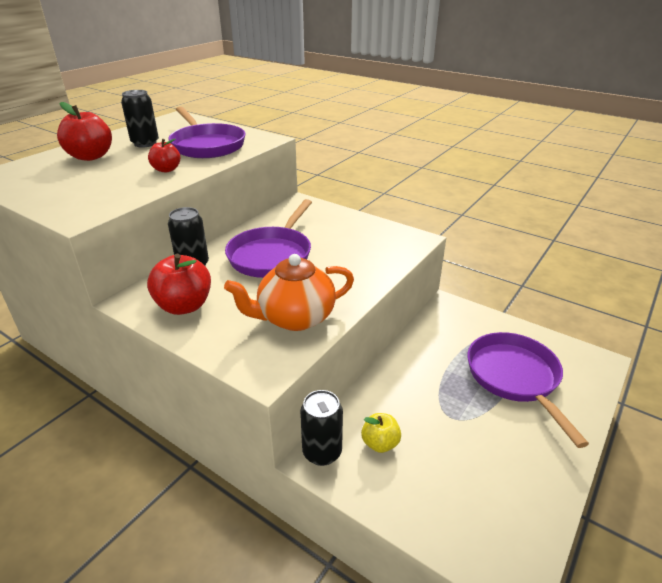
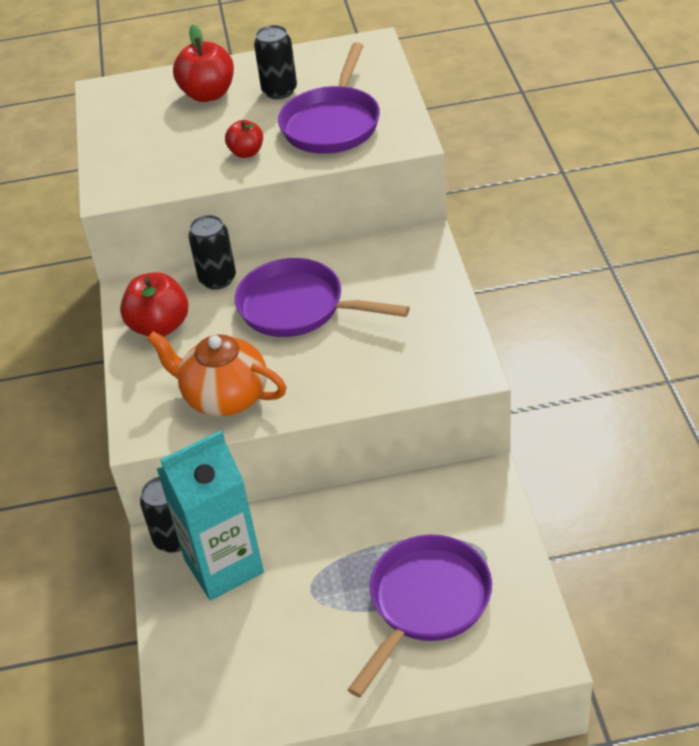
camera: 50 degrees right, 10 degrees up
purple pan [225,199,312,278] -> purple pan turned 45 degrees clockwise [235,258,410,337]
yellow apple [361,413,401,453] -> turquoise carton [156,430,264,600]

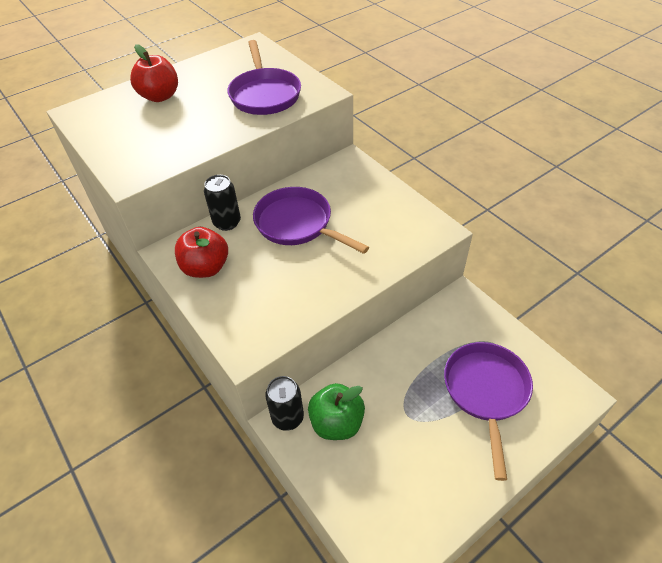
camera: 30 degrees left, 5 degrees up
orange teapot [147,331,286,416] -> none
turquoise carton [156,430,264,600] -> green apple [308,383,365,440]
red apple [225,120,263,158] -> none
purple pan [235,258,410,337] -> purple pan turned 45 degrees clockwise [253,187,369,254]
black can [254,25,297,99] -> none

